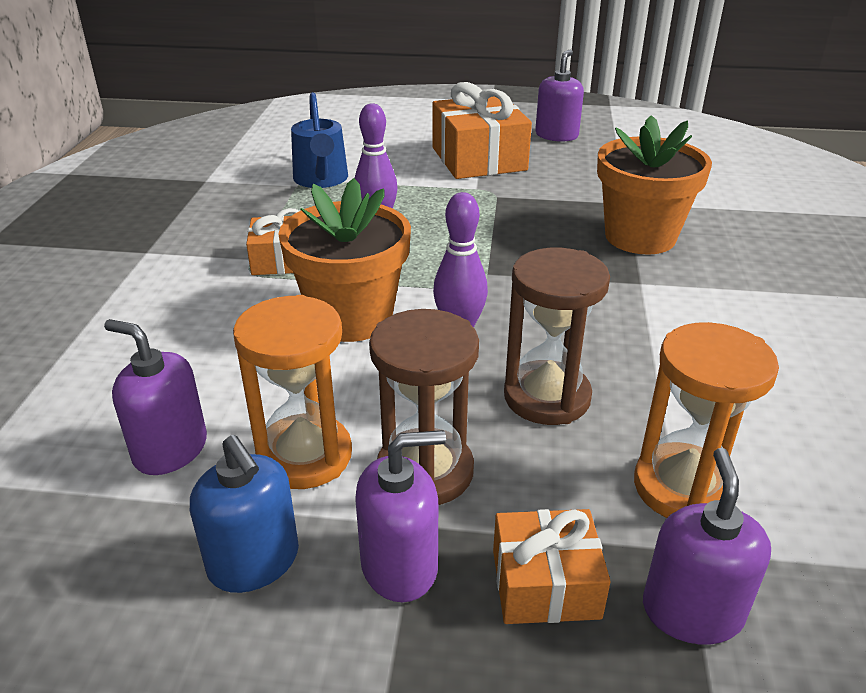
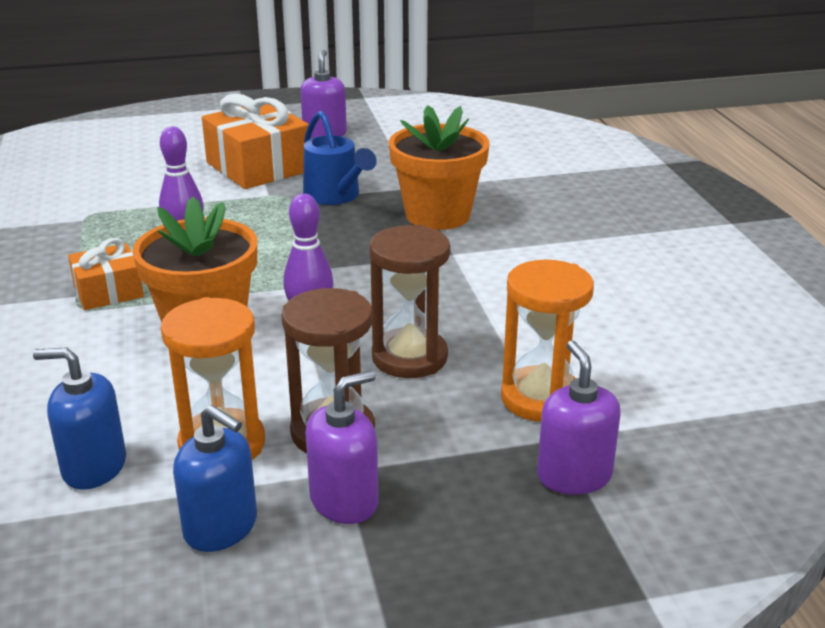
camera: 20 degrees left, 5 degrees down
purple soap dispenser [104,319,207,475] -> blue soap dispenser [33,347,126,489]
blue watering can [291,92,348,188] -> blue watering can moved to [303,111,377,205]
orange gift [493,509,611,624] -> none

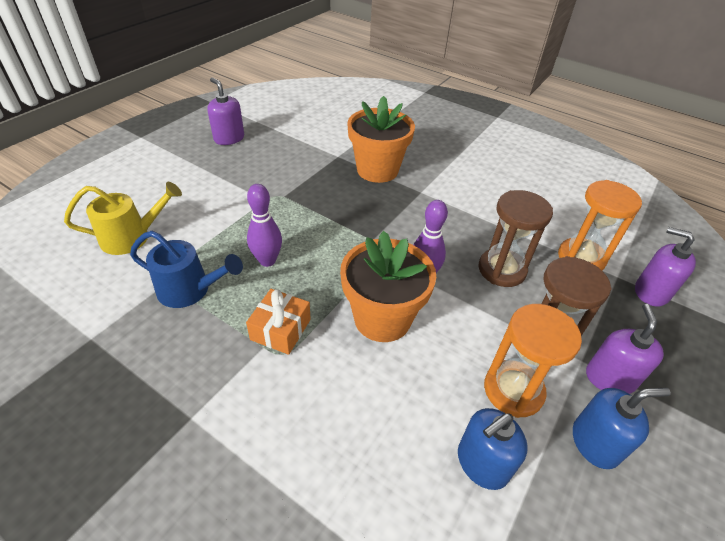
camera: 45 degrees left, 15 degrees up
orange gift [202,93,309,189] -> none
blue watering can [303,111,377,205] -> blue watering can moved to [130,231,243,308]
none -> yellow watering can [64,182,182,255]

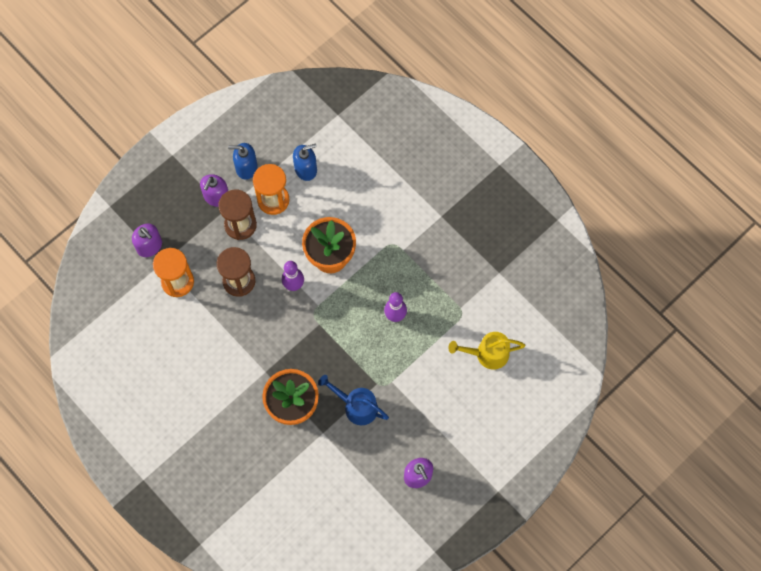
camera: 165 degrees left, 25 degrees up
blue watering can [130,231,243,308] -> blue watering can moved to [318,375,389,425]
orange gift [246,289,311,355] -> none

